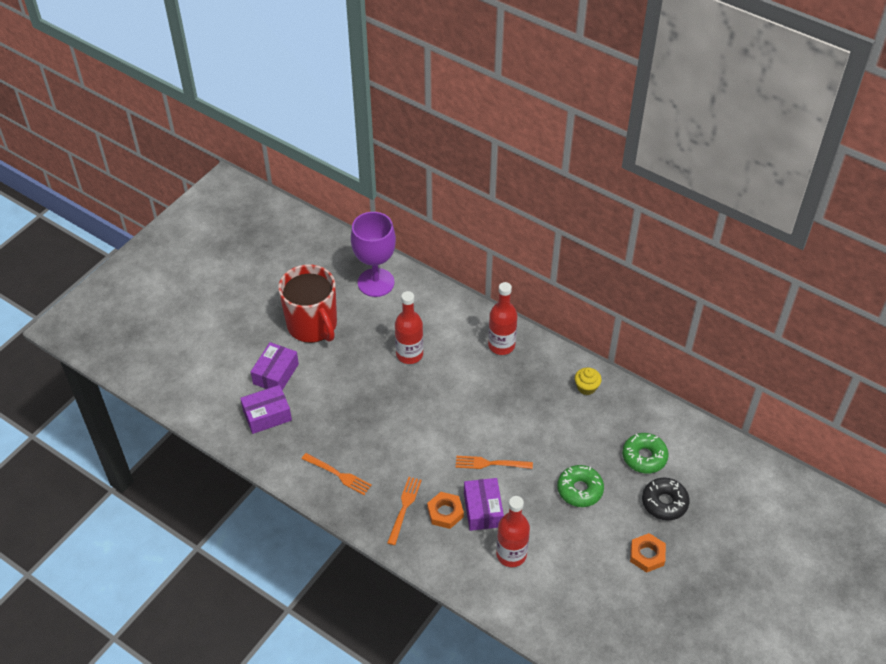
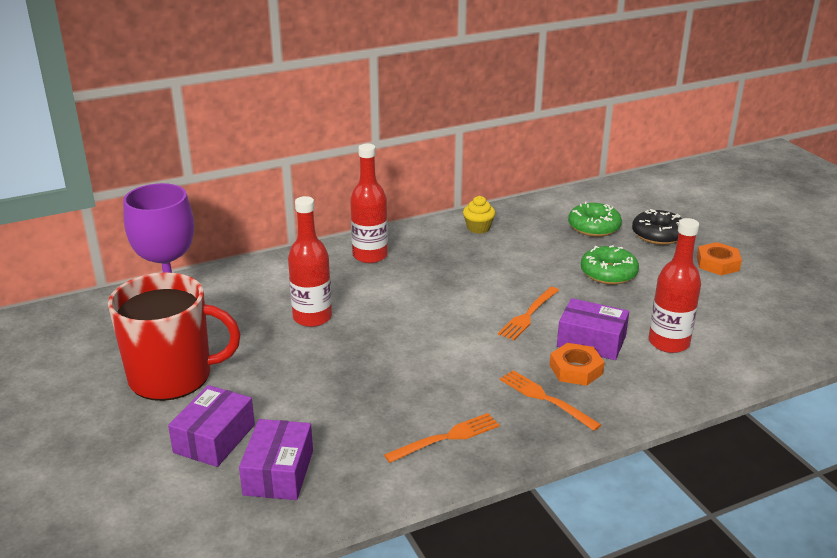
camera: 60 degrees left, 20 degrees down
purple box [251,342,299,390] -> purple box turned 60 degrees clockwise [168,385,255,467]

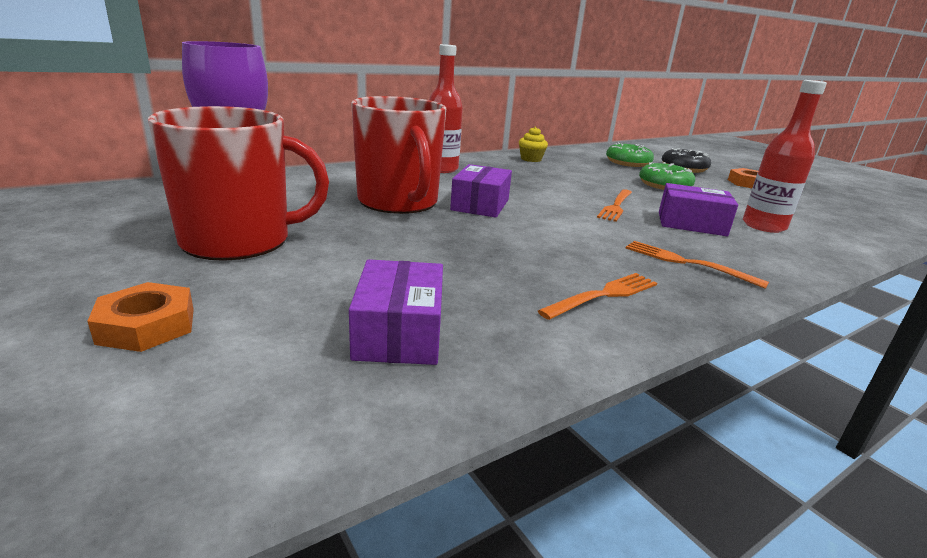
camera: 10 degrees left, 5 degrees down
purple box [168,385,255,467] -> purple box moved to [450,164,512,217]
red bottle [288,196,332,327] -> red mug [351,96,446,214]
orange nut [550,343,605,386] -> orange nut moved to [87,282,194,352]

